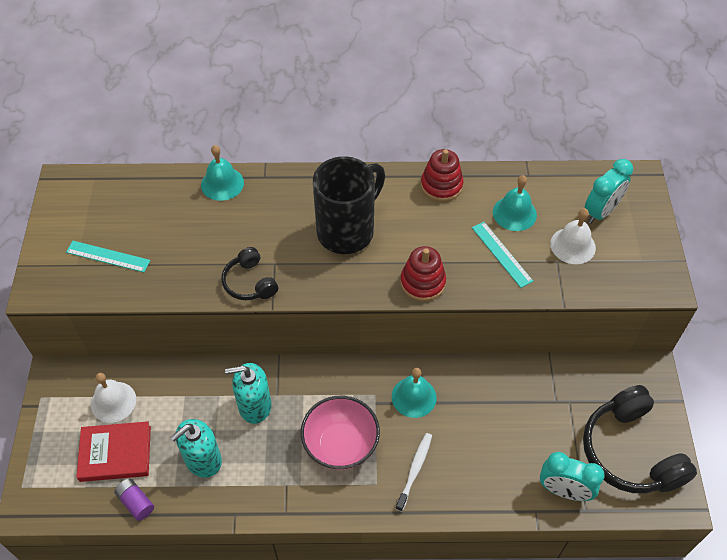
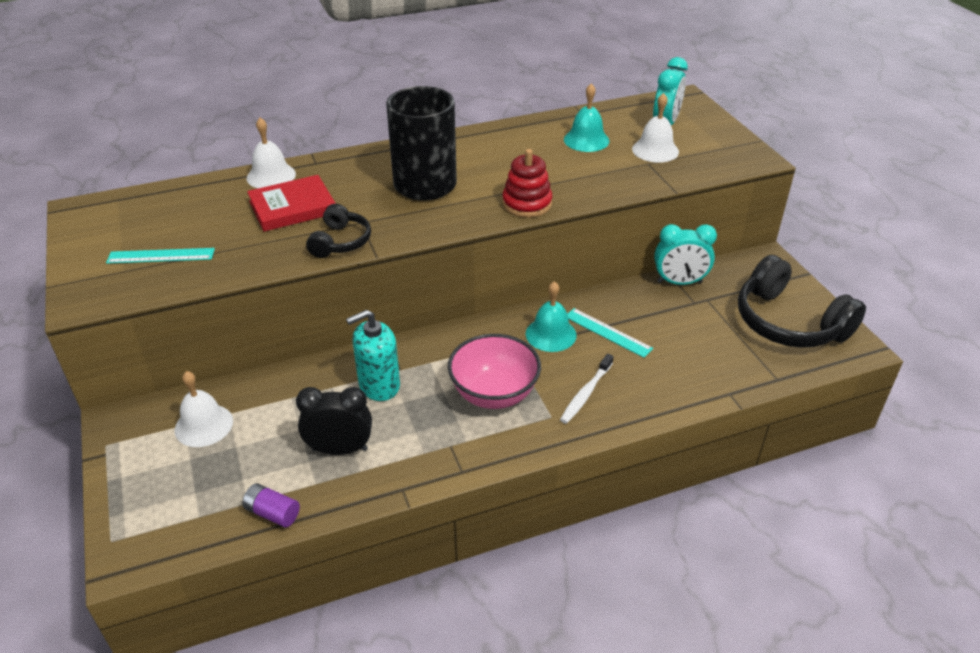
camera: 20 degrees left, 15 degrees down
red book [77,421,151,482] -> red book moved to [247,175,336,232]
turquoise soap dispenser [170,419,222,478] -> black clock [296,387,372,455]
turquoise bell [201,145,244,201] -> white bell [247,118,296,188]
black headphones [222,247,278,300] -> black headphones turned 120 degrees counterclockwise [306,204,371,258]
white toothbrush [396,433,432,512] -> white toothbrush turned 150 degrees counterclockwise [560,354,614,424]
red stacking toy [421,149,464,202] -> none
turquoise ruler [472,222,533,288] -> turquoise ruler moved to [567,308,653,358]
turquoise clock [540,452,605,501] -> turquoise clock moved to [654,224,717,285]

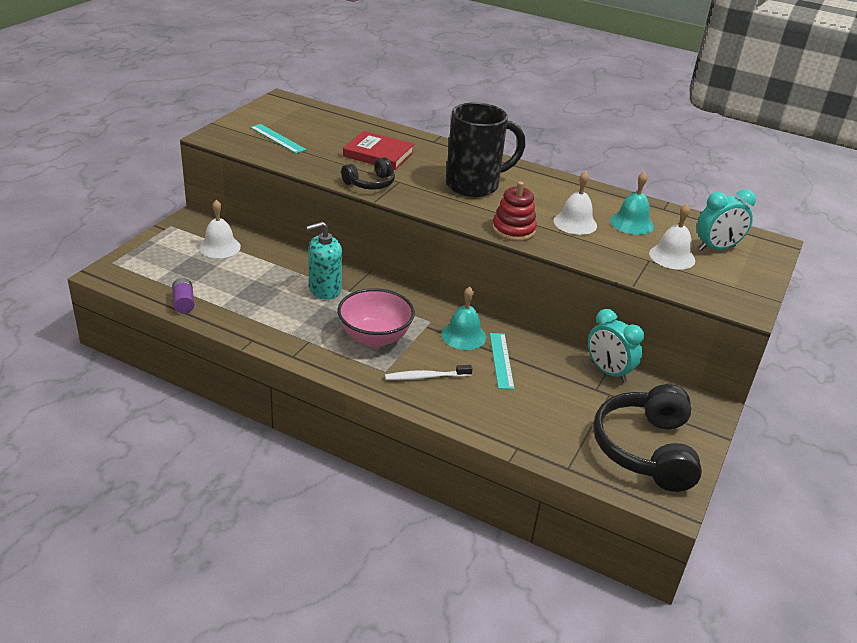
camera: 45 degrees right, 5 degrees down
white bell [247,118,296,188] -> white bell moved to [553,171,597,235]
black clock [296,387,372,455] -> none
turquoise soap dispenser [346,310,400,401] -> turquoise soap dispenser turned 45 degrees counterclockwise [306,221,342,300]

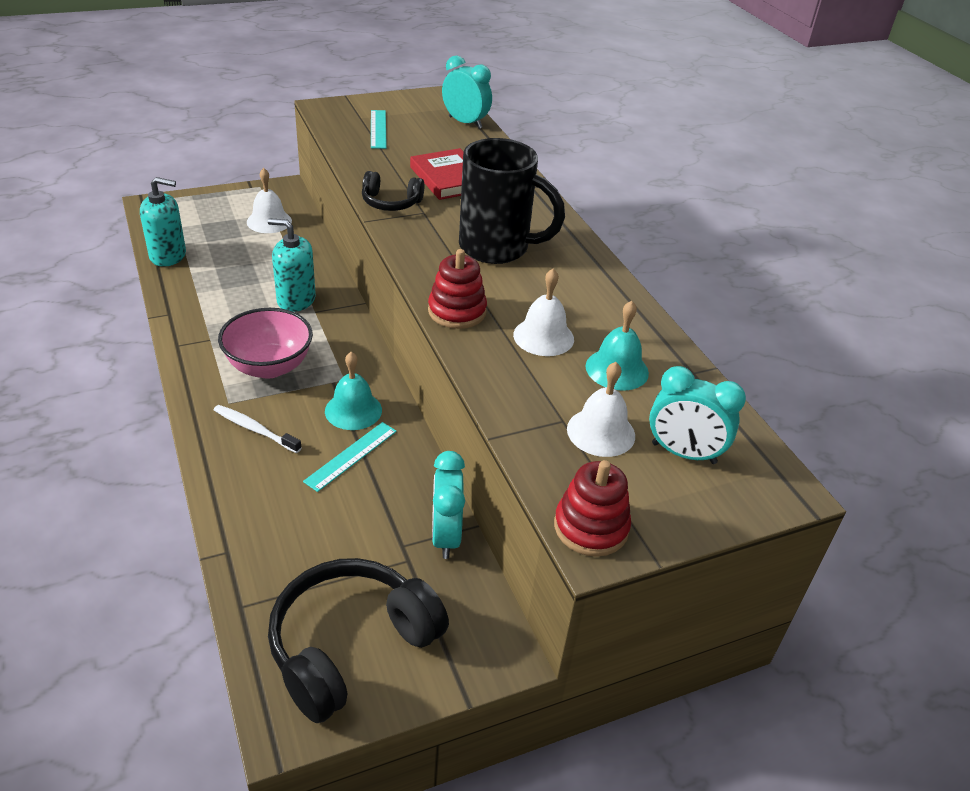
camera: 40 degrees right, 5 degrees up
purple battery [172,278,195,313] -> turquoise soap dispenser [140,177,186,267]
none -> turquoise clock [442,55,492,129]
none -> red stacking toy [554,460,631,557]

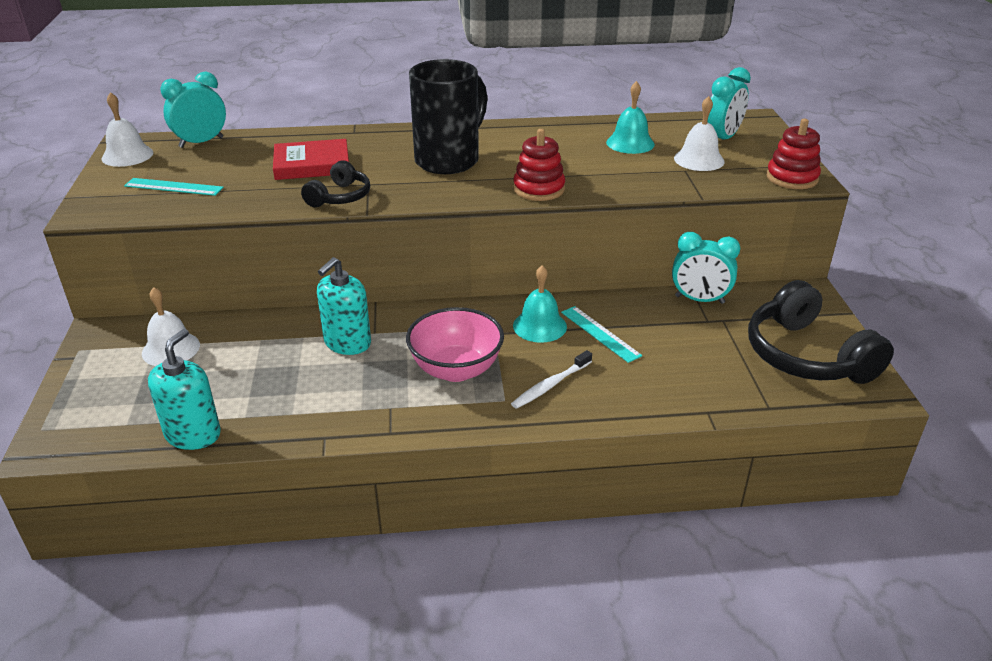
camera: 70 degrees left, 5 degrees down
white bell [513,269,574,356] -> white bell moved to [101,92,153,167]

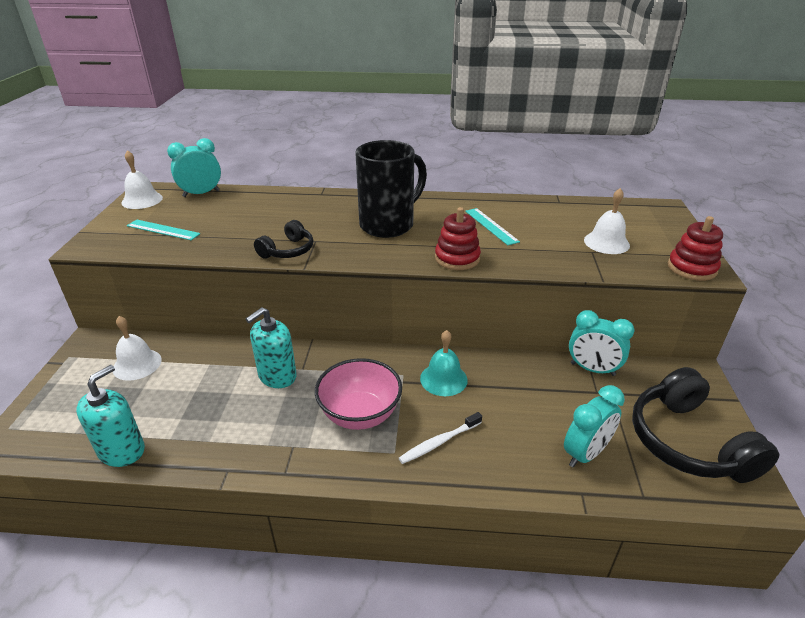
camera: 10 degrees right, 0 degrees up
red book [273,139,349,180] -> none
turquoise ruler [561,306,642,363] -> turquoise ruler moved to [465,208,520,245]
turquoise bell [606,81,655,154] -> none
turquoise clock [707,67,751,140] -> turquoise clock moved to [564,385,625,468]

